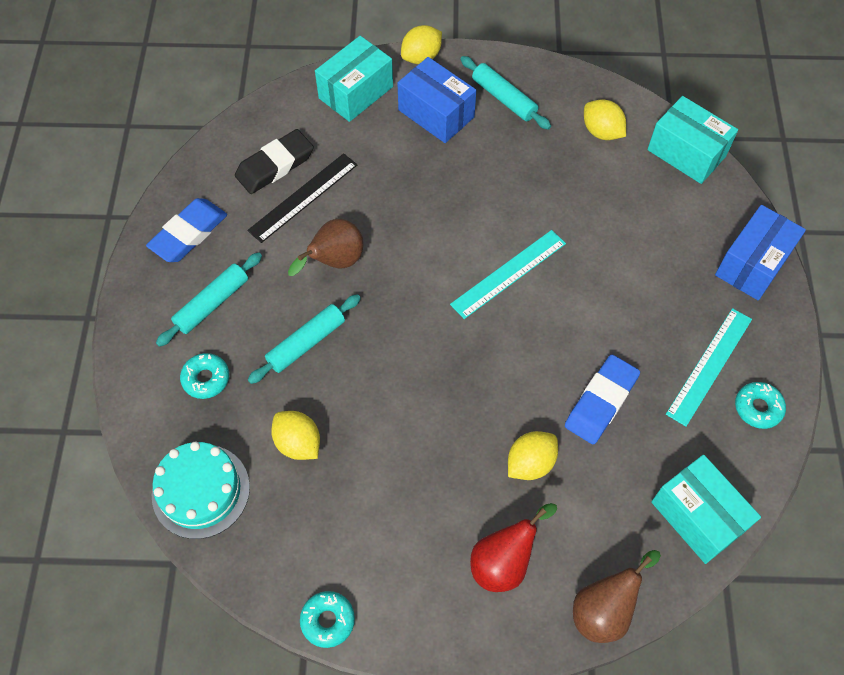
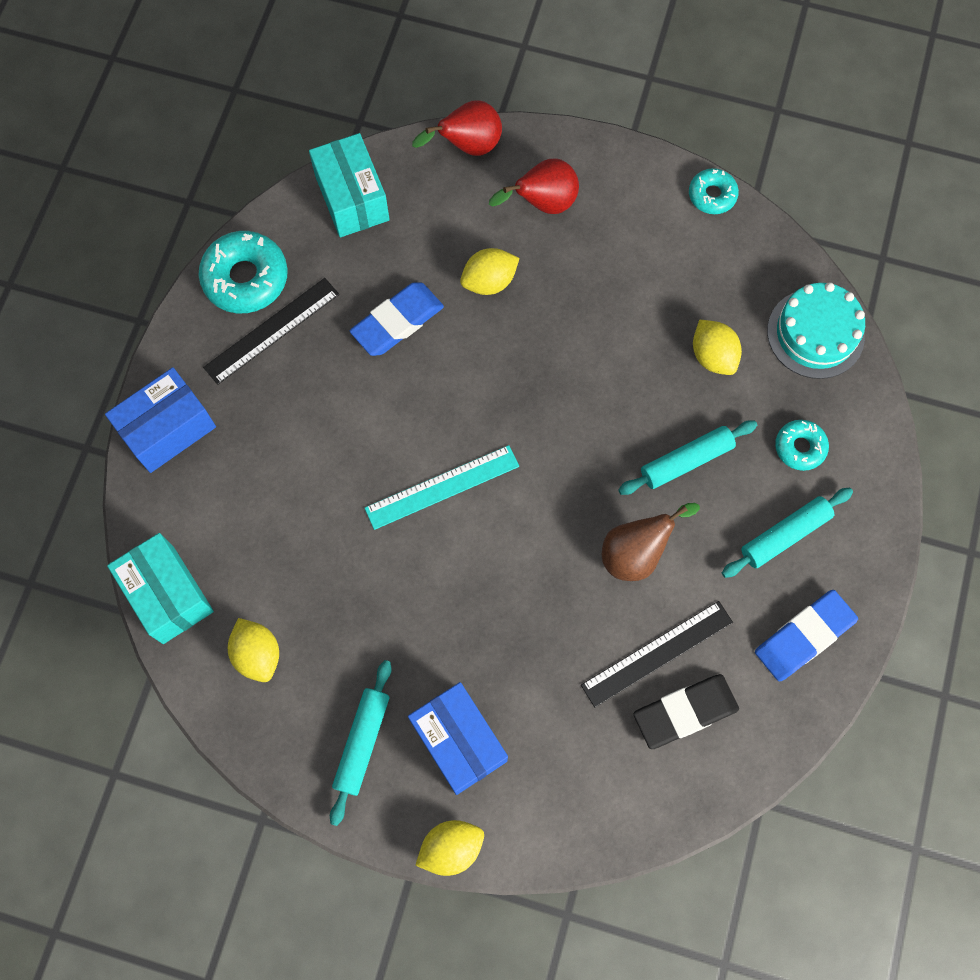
camera: 165 degrees left, 10 degrees up
turquoise box [315,36,393,122] -> none
turquoise rolling pin [460,56,551,130] -> turquoise rolling pin turned 45 degrees clockwise [330,660,392,826]
brown pear [573,550,661,643] -> red pear [412,100,502,156]
turquoise ruler [666,308,752,427] -> black ruler [203,278,339,385]
turquoise donut [735,382,786,429] -> turquoise donut [199,231,288,313], size x1.73

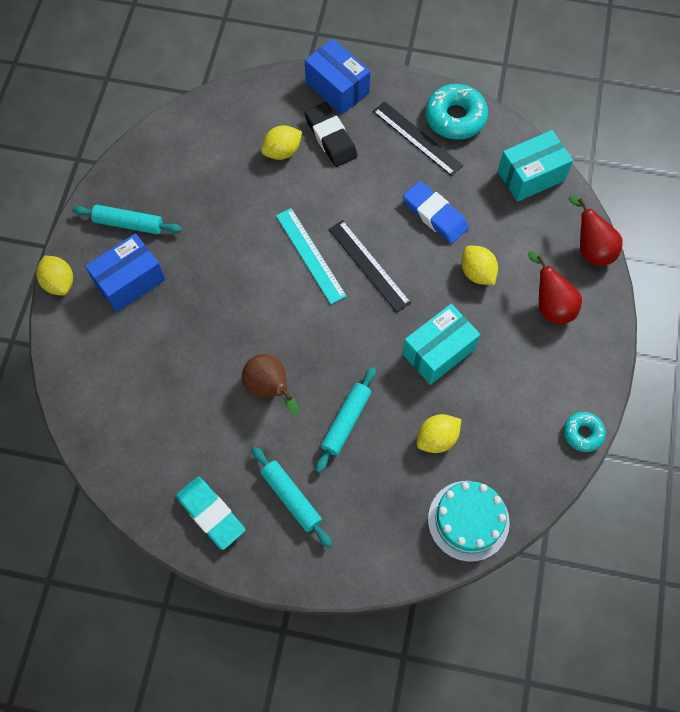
camera: 85 degrees right, 5 degrees down
turquoise box [107,533,214,644] -> turquoise box moved to [402,304,480,385]
yellow lemon [228,618,279,682] -> yellow lemon moved to [261,125,302,160]
black ruler [581,601,733,707] -> black ruler moved to [328,220,411,313]
turquoise rolling pin [618,420,757,495] -> turquoise rolling pin turned 60 degrees clockwise [316,367,376,473]
black eraser [634,674,739,749] -> black eraser moved to [305,102,358,167]
blue eraser [755,590,858,681] -> turquoise eraser [176,477,245,550]
turquoise donut [775,420,829,471] -> none

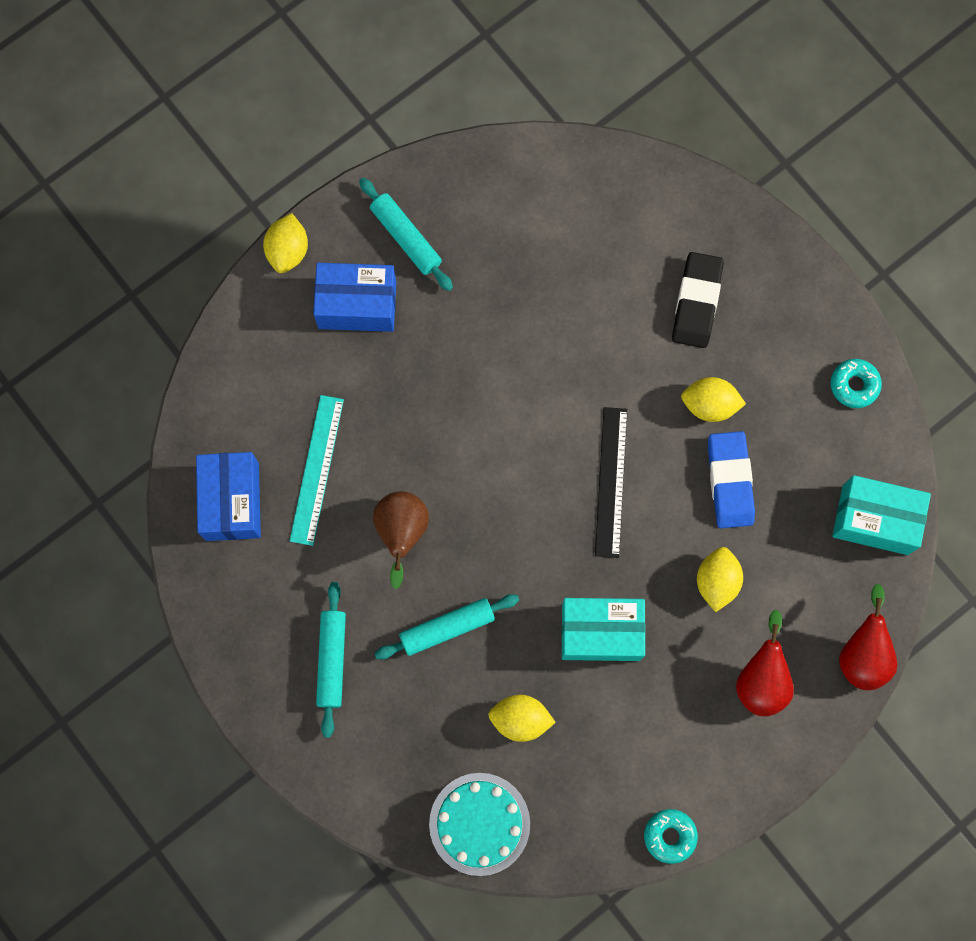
camera: 40 degrees right, 10 degrees up
turquoise eraser [176,477,245,550] -> none
yellow lemon [261,125,302,160] -> yellow lemon moved to [681,377,746,422]
turquoise ruler [276,208,347,304] -> turquoise ruler moved to [290,395,344,546]
blue box [305,39,370,114] -> blue box moved to [196,452,261,541]
black ruler [373,101,463,176] -> none
turquoise donut [425,84,488,140] -> turquoise donut [831,359,882,408], size x0.58

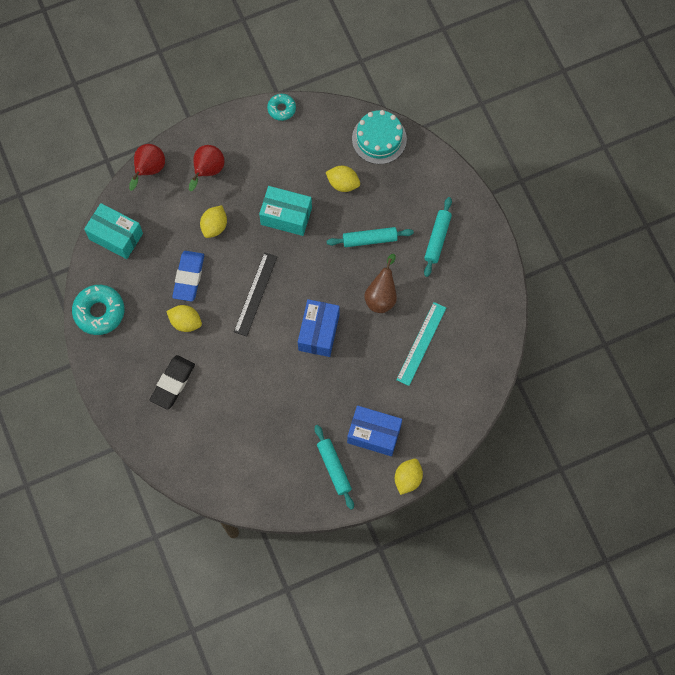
camera: 165 degrees left, 5 degrees down
blue box [196,452,261,541] -> blue box moved to [298,299,340,357]
turquoise donut [831,359,882,408] -> turquoise donut [72,285,124,335], size x1.73

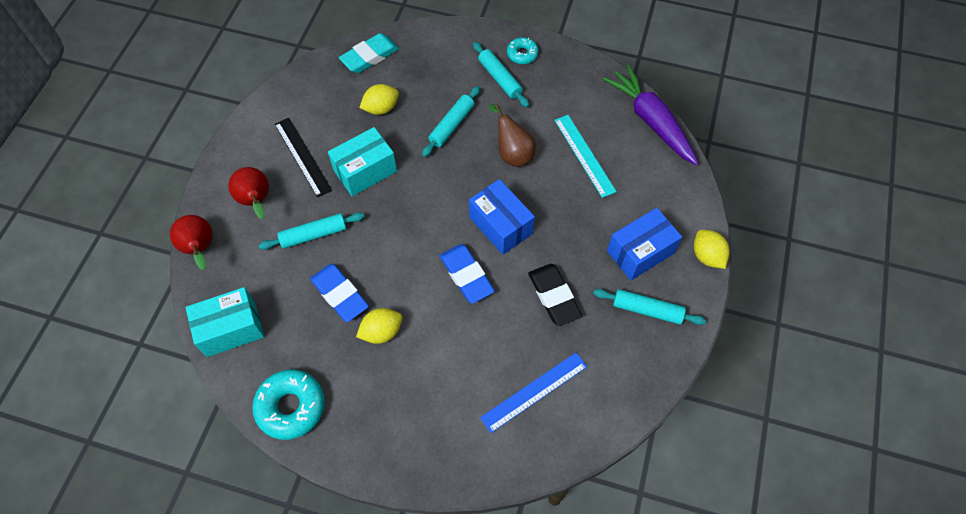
camera: 50 degrees left, 10 degrees down
black eraser [150,355,195,410] -> black eraser moved to [528,264,582,326]
yellow lemon [200,205,227,238] -> turquoise rolling pin [258,212,365,250]
black ruler [234,252,277,337] -> black ruler moved to [275,118,332,198]
turquoise donut [267,94,296,121] -> turquoise donut moved to [507,37,539,64]
turquoise cake [352,110,407,164] -> turquoise eraser [339,33,399,73]
none -> blue eraser [439,244,495,304]
none -> blue ruler [480,353,587,433]
none -> purple carrot [603,65,698,165]

